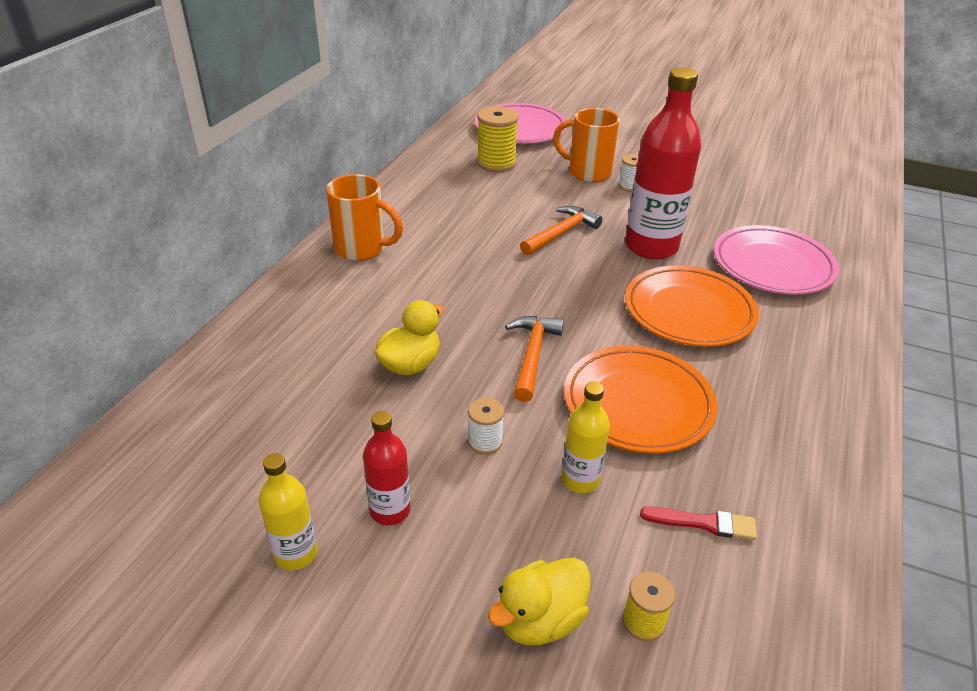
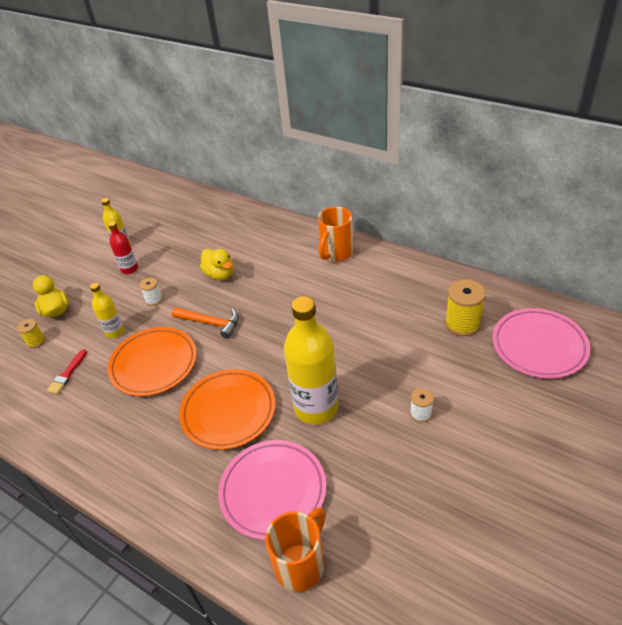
camera: 105 degrees right, 5 degrees up
orange hammer [520,206,603,255] -> none
orange mug [553,108,620,182] -> orange mug moved to [265,507,326,592]
red bottle [625,67,701,260] -> yellow bottle [284,296,338,425]

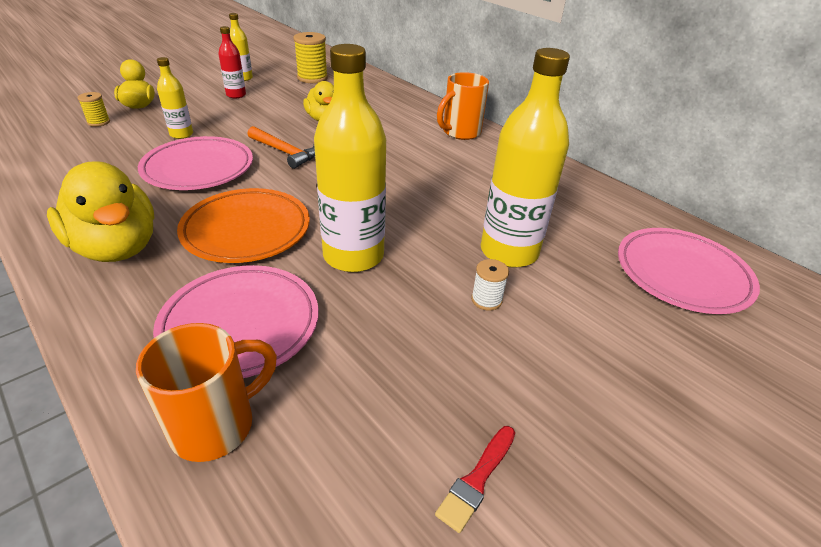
camera: 10 degrees right, 5 degrees down
red brush [47,349,87,394] -> red brush moved to [435,426,515,533]
orange plate [107,327,197,396] -> pink plate [138,136,253,190]
white spool [139,278,163,306] -> none
yellow spool [445,279,486,336] -> yellow spool moved to [293,32,328,83]
none -> yellow duck [47,161,155,262]
none -> yellow bottle [481,48,570,268]

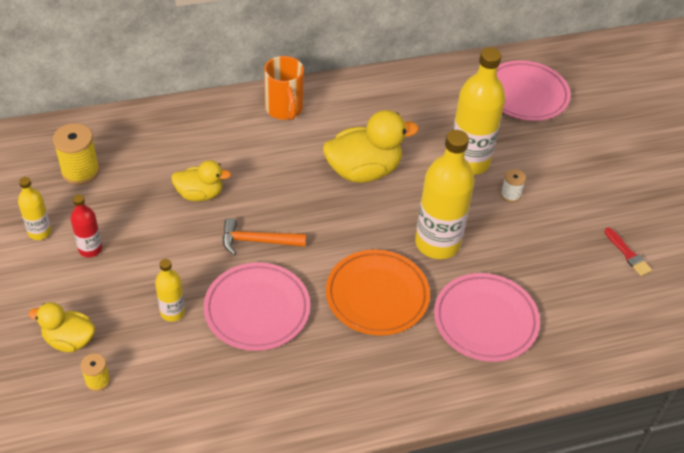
camera: 65 degrees left, 10 degrees up
yellow duck [47,161,155,262] -> yellow duck moved to [323,110,419,183]
orange mug [136,323,277,462] -> none
orange hammer [248,126,315,169] -> orange hammer turned 150 degrees counterclockwise [223,218,306,255]

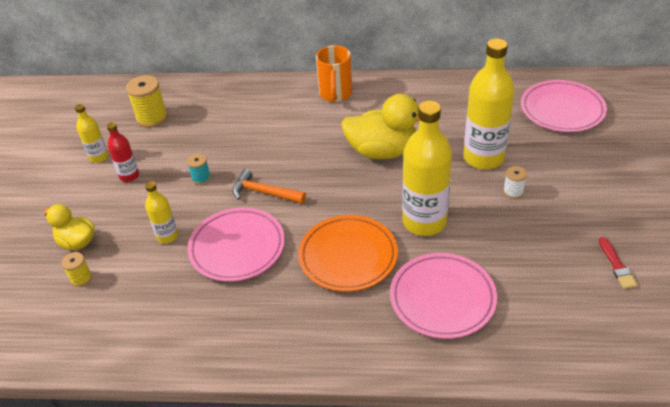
camera: 25 degrees right, 5 degrees down
yellow duck [171,160,231,201] -> none
none -> turquoise spool [187,153,211,185]

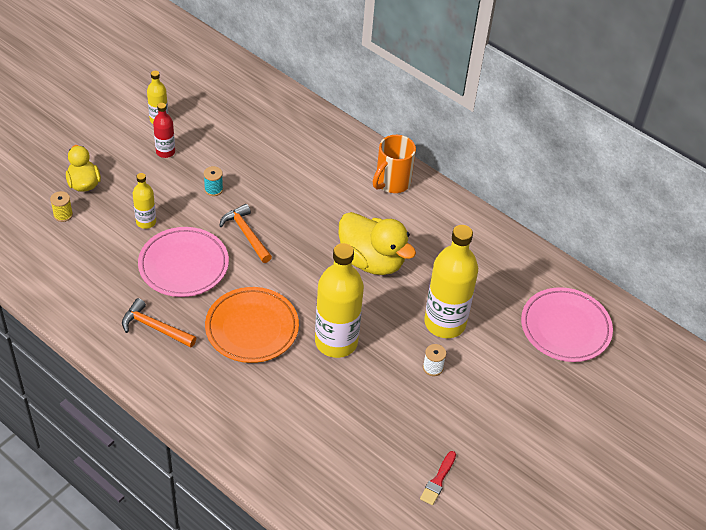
camera: 30 degrees right, 5 degrees up
yellow spool [126,75,168,128] -> none
pink plate [390,253,497,339] -> none
none -> orange hammer [122,298,196,347]

